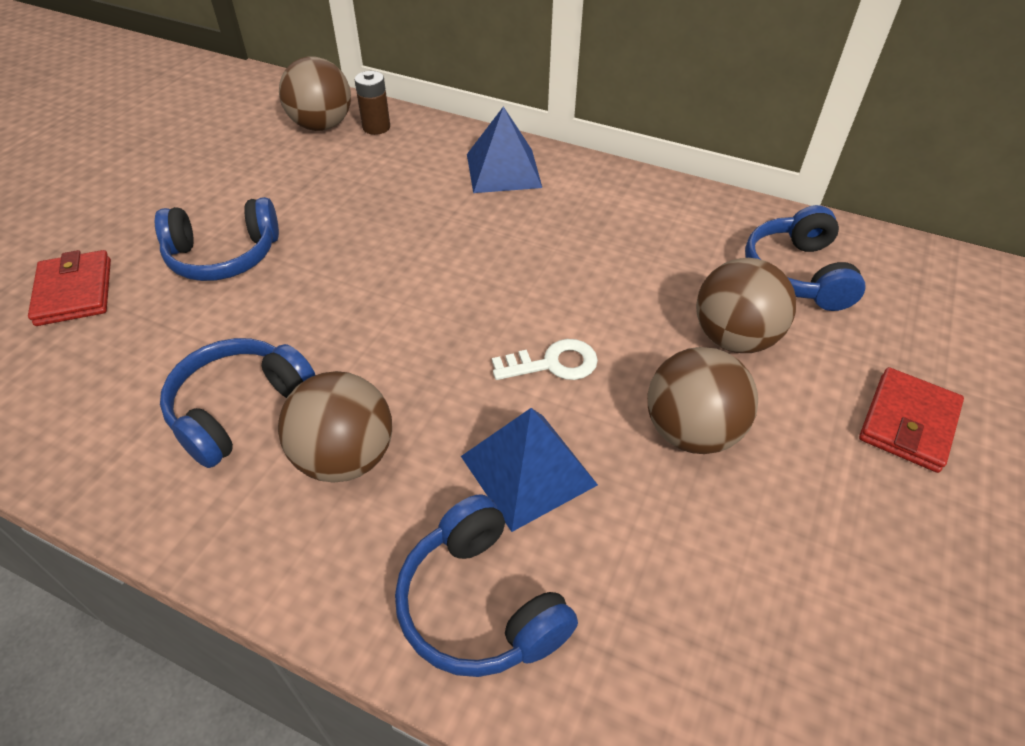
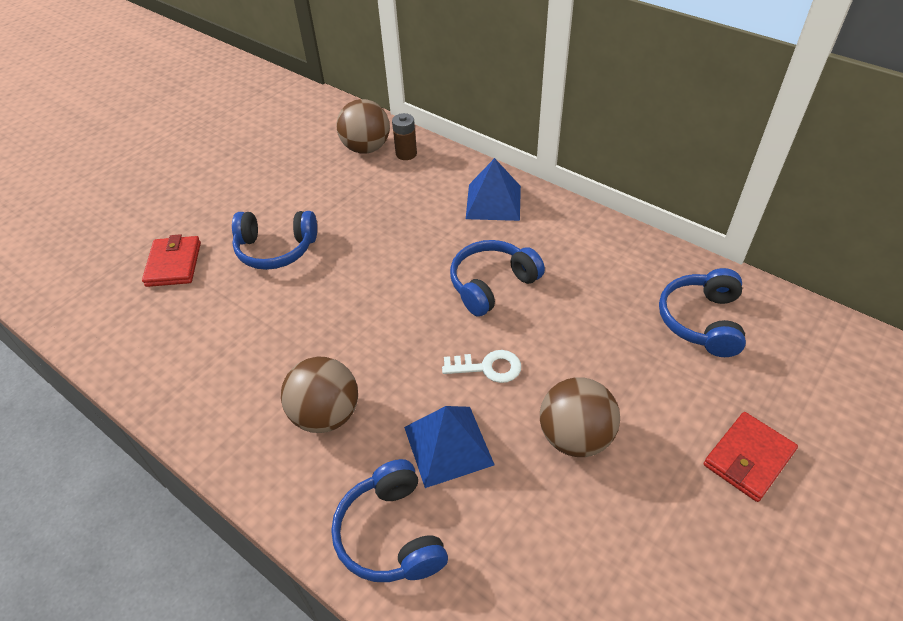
camera: 15 degrees right, 0 degrees up
blue headphones [160,338,315,468] -> blue headphones moved to [450,240,545,317]
brown ball [696,258,796,353] -> none

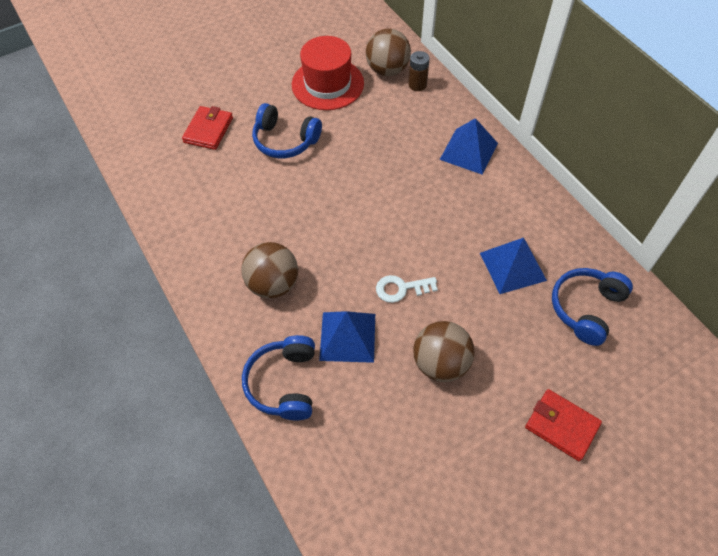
camera: 20 degrees right, 10 degrees up
white key [442,350,521,383] -> white key turned 150 degrees clockwise [376,275,438,303]
blue headphones [450,240,545,317] -> none
red wallet [704,412,798,502] -> red wallet turned 60 degrees clockwise [525,389,602,461]
none -> red hat [292,36,364,110]
none -> blue pyramid [480,238,547,294]

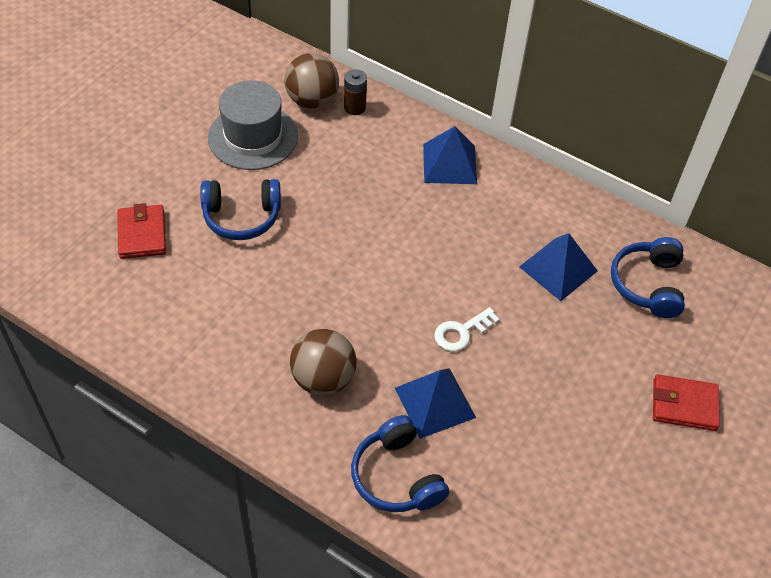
camera: 30 degrees left, 5 degrees down
red hat [292,36,364,110] -> grey hat [208,80,298,170]
brown ball [413,321,475,382] -> none

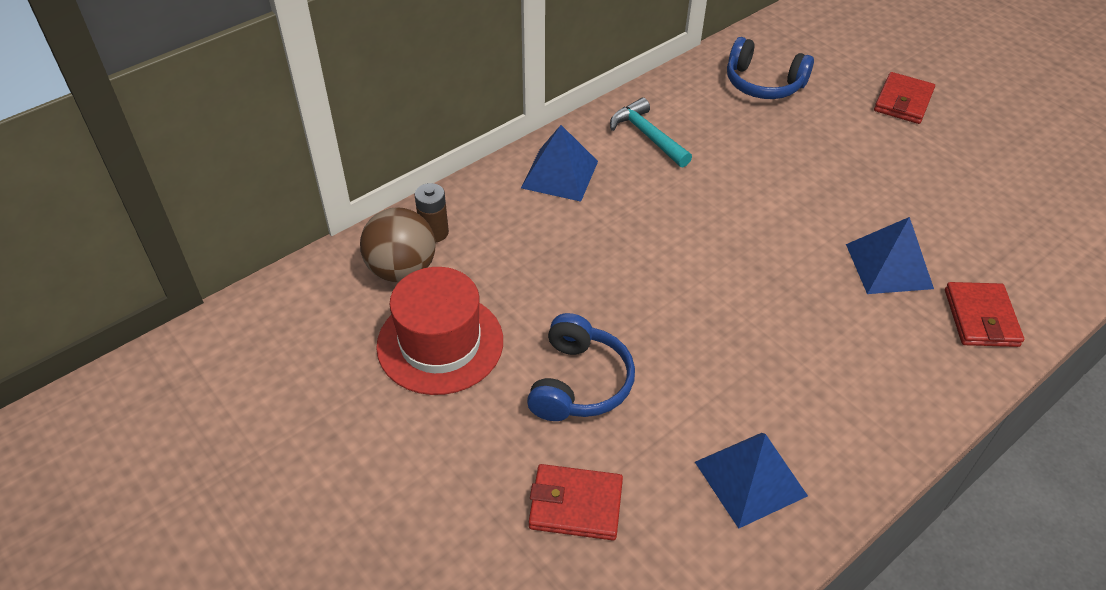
camera: 70 degrees left, 5 degrees down
grey hat [208,80,298,170] -> red hat [376,267,503,395]
brown ball [290,329,357,396] -> none
blue headphones [351,415,449,512] -> red wallet [945,282,1024,347]
white key [434,307,499,351] -> none
blue pyramid [519,233,598,301] -> blue pyramid moved to [695,433,808,529]
none -> turquoise hammer [610,98,692,167]

